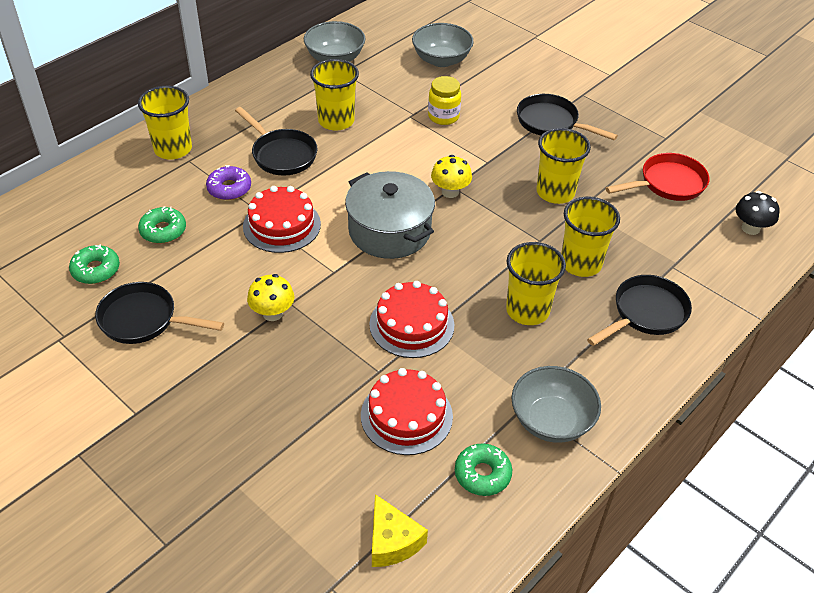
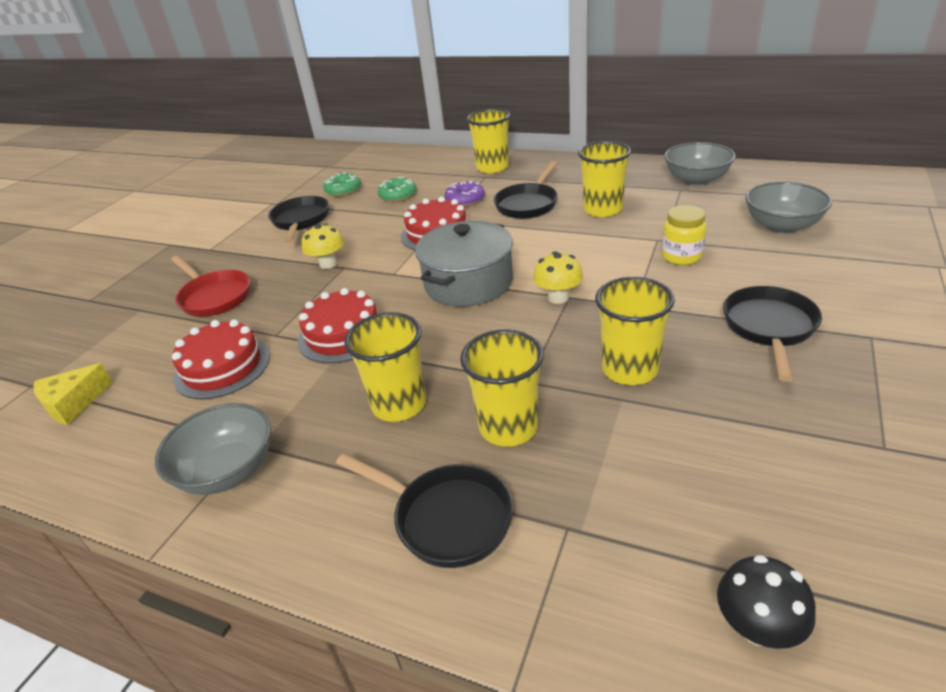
camera: 75 degrees right, 10 degrees down
green donut [455,443,512,496] -> none
red pan [605,153,709,201] -> red pan moved to [171,256,250,317]

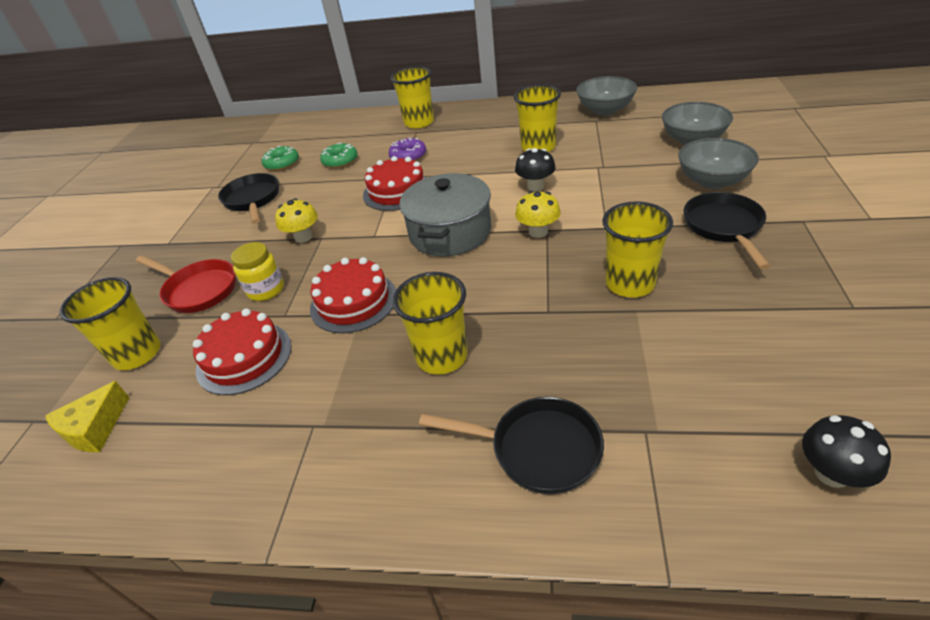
camera: 15 degrees left, 5 degrees up
grey bowl [155,403,271,495] -> grey bowl moved to [678,138,759,189]
yellow cup [460,329,544,447] -> yellow cup moved to [59,277,160,370]
black pan [494,161,558,219] -> none
yellow jar [662,205,706,265] -> yellow jar moved to [231,242,284,301]
none -> black mushroom [515,148,556,191]

